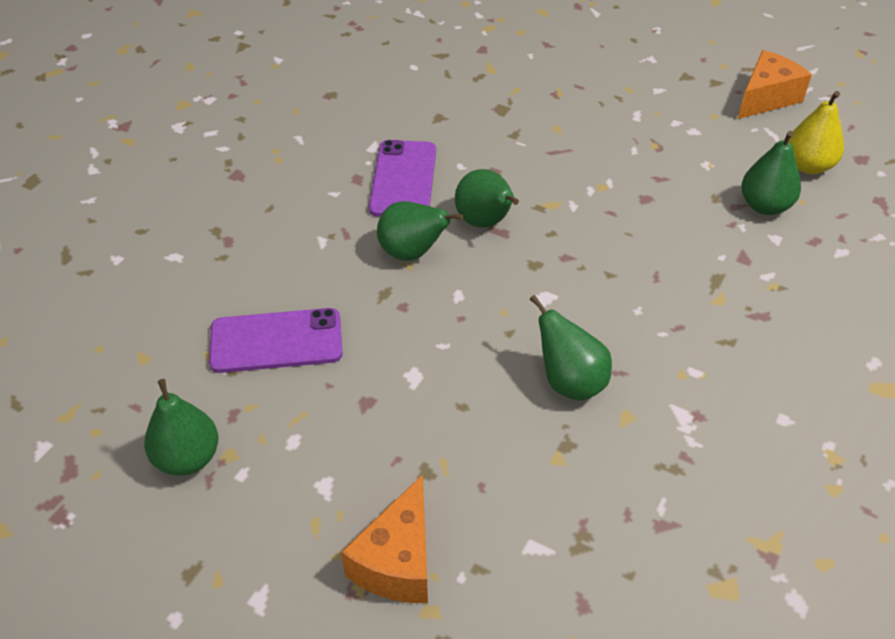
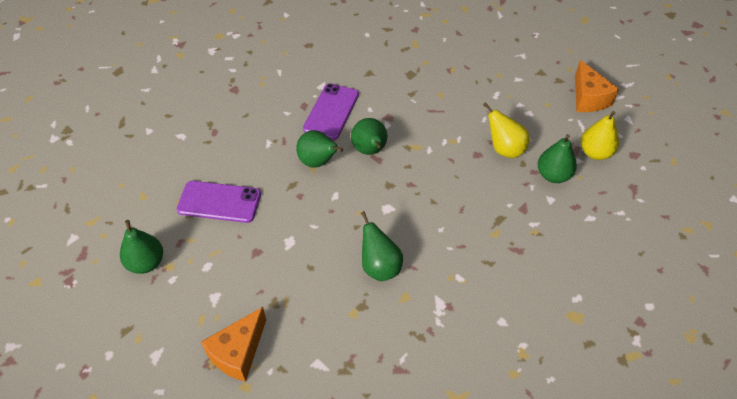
camera: 15 degrees right, 5 degrees up
orange cheese [738,50,812,119] -> orange cheese turned 105 degrees clockwise [575,60,619,112]
none -> yellow pear [483,102,529,158]

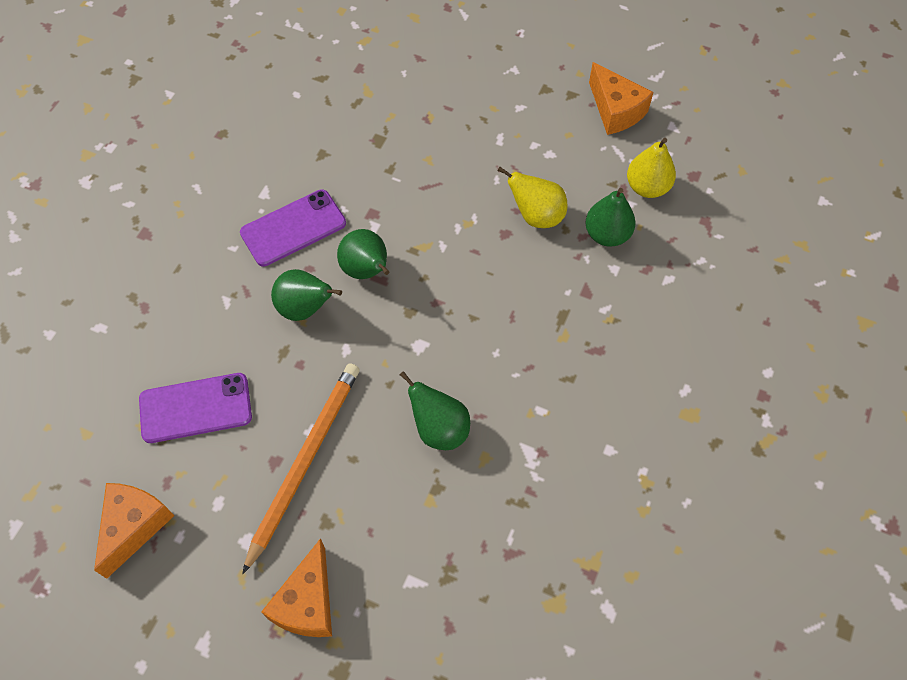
camera: 20 degrees left, 10 degrees up
green pear [120,220,163,274] -> orange cheese [94,483,174,579]
purple phone [303,83,359,140] -> purple phone turned 60 degrees clockwise [240,189,346,267]
none -> orange pencil [242,363,360,574]

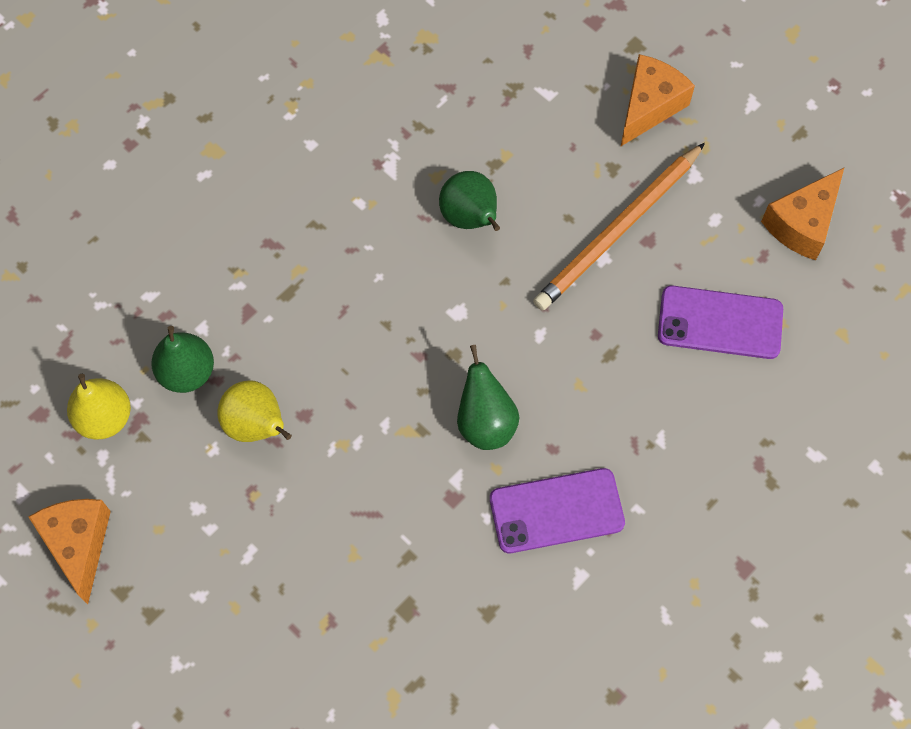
camera: 160 degrees left, 5 degrees up
green pear [271,269,342,321] -> none

